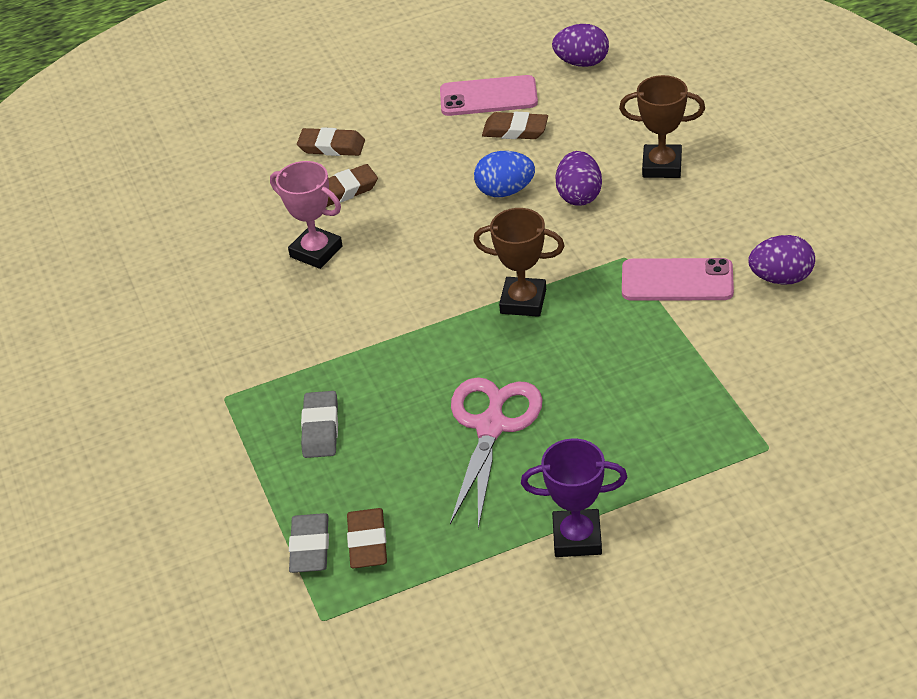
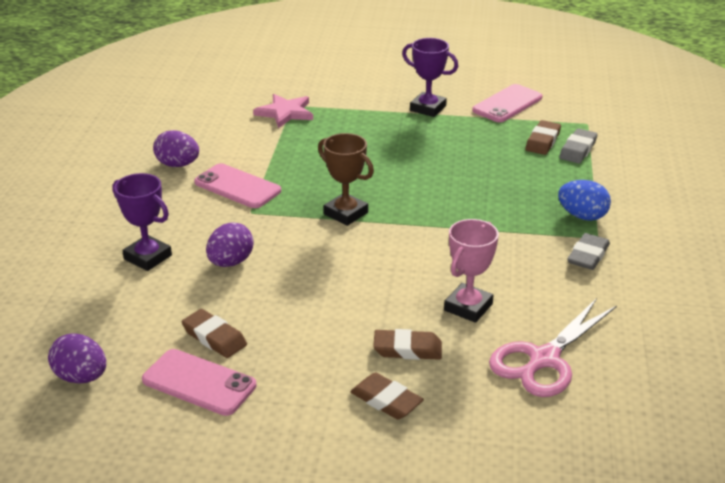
camera: 155 degrees left, 10 degrees down
pink trophy [270,161,343,269] -> pink trophy turned 60 degrees clockwise [444,219,499,323]
grey eraser [301,391,338,458] -> grey eraser moved to [567,233,610,270]
pink scissors [450,377,543,529] -> pink scissors moved to [489,298,617,397]
blue egg [474,151,535,197] -> blue egg moved to [558,180,611,221]
brown trophy [619,75,705,178] -> purple trophy [112,173,172,271]
none -> pink star [253,94,313,128]
none -> pink phone [472,84,542,122]

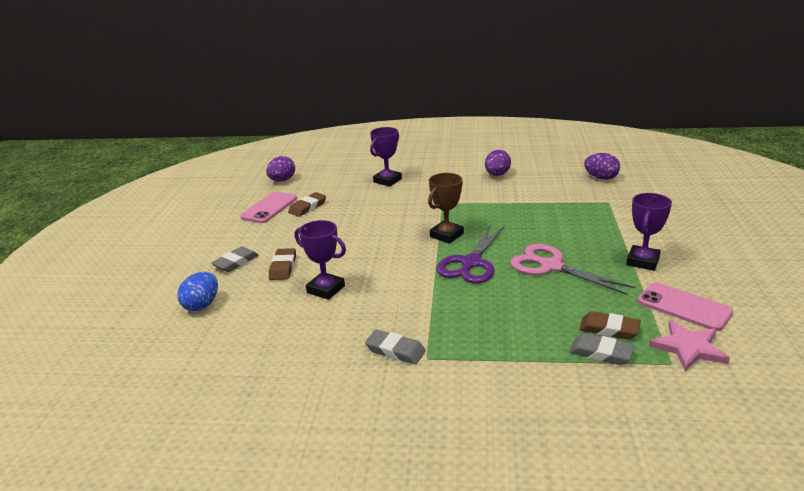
camera: 90 degrees right, 5 degrees down
pink phone [194,163,281,208] -> none
purple egg [206,222,254,267] -> purple egg moved to [584,153,620,180]
pink star [253,94,313,128] -> pink star moved to [649,320,730,371]
brown eraser [350,373,424,420] -> grey eraser [211,246,259,272]
pink trophy [444,219,499,323] -> purple trophy [295,220,346,300]
pink scissors [489,298,617,397] -> pink scissors moved to [510,244,635,295]
blue egg [558,180,611,221] -> blue egg moved to [177,272,218,311]
none -> purple scissors [437,224,505,283]

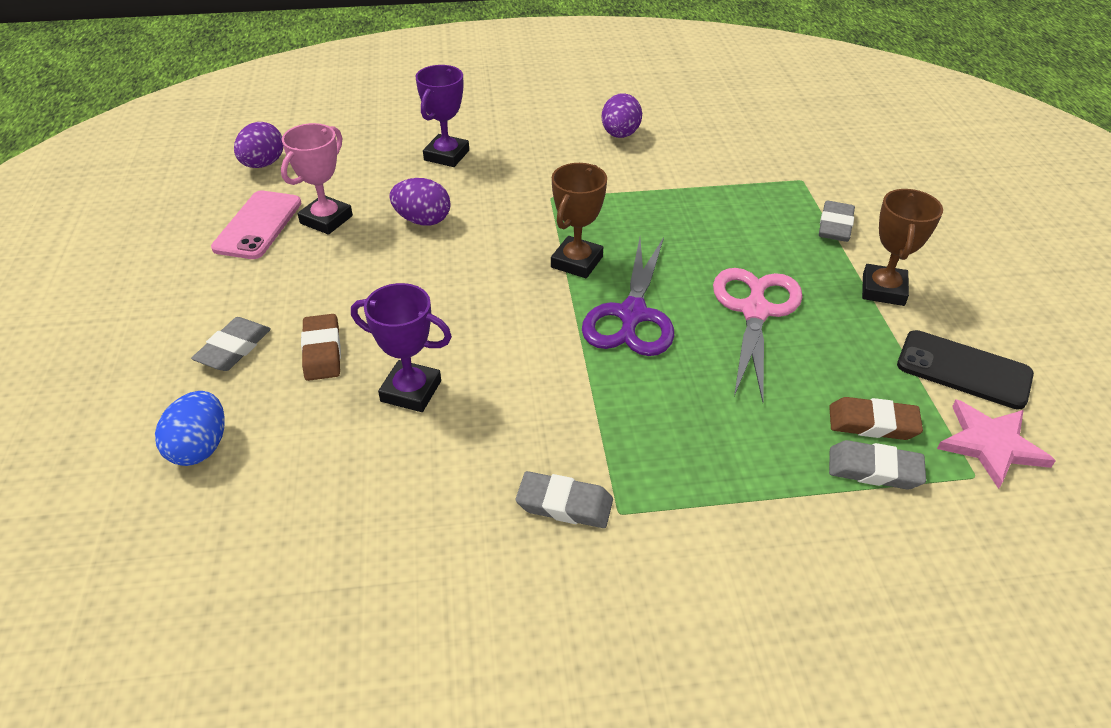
camera: 15 degrees left, 15 degrees up
brown eraser [288,192,326,217] -> pink trophy [281,123,353,235]
pink scissors [510,244,635,295] -> pink scissors turned 75 degrees clockwise [713,268,803,402]
purple egg [584,153,620,180] -> purple egg moved to [389,178,451,226]
purple trophy [626,193,672,271] -> brown trophy [862,189,943,306]
pink phone [638,282,733,331] -> black phone [897,330,1034,410]
none -> grey eraser [819,201,855,242]

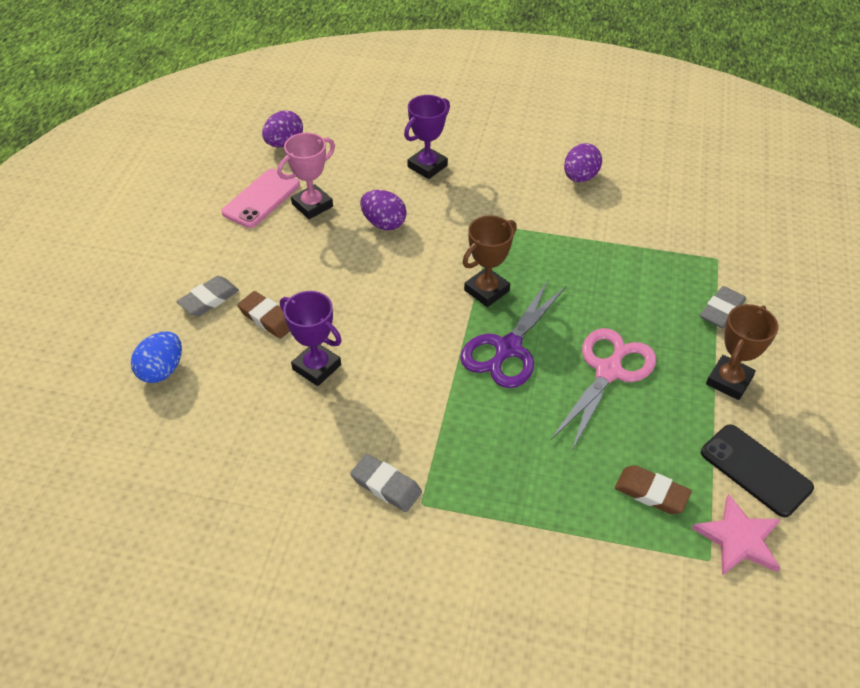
camera: 20 degrees right, 5 degrees up
brown eraser [301,314,341,381] -> brown eraser turned 60 degrees counterclockwise [237,291,290,339]
grey eraser [829,440,926,489] -> none

